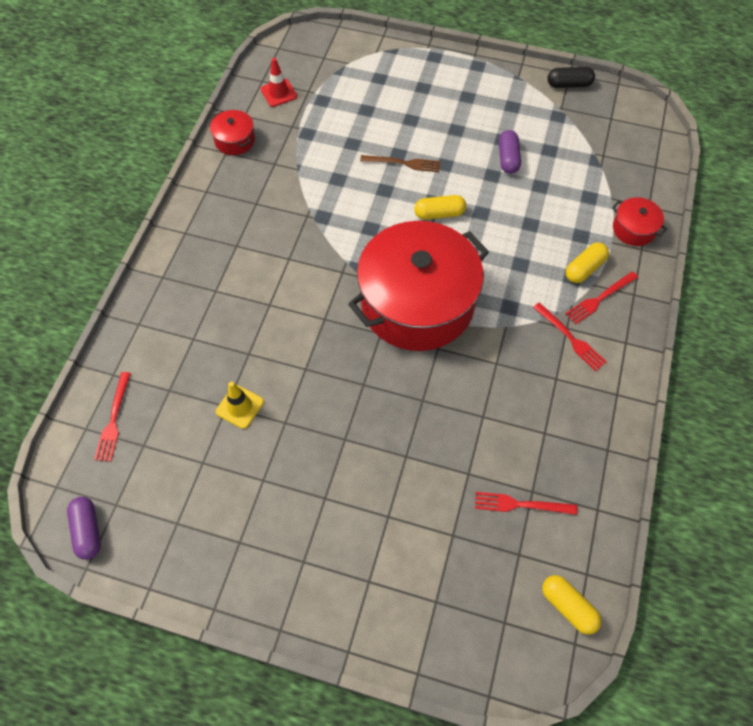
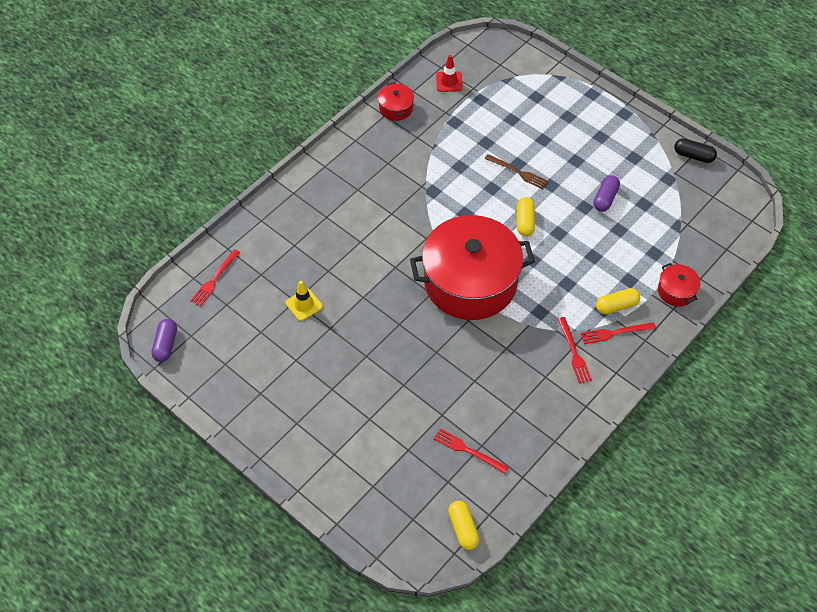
camera: 25 degrees right, 5 degrees down
yellow capsule [414,195,466,220] -> yellow capsule turned 75 degrees clockwise [517,197,535,236]

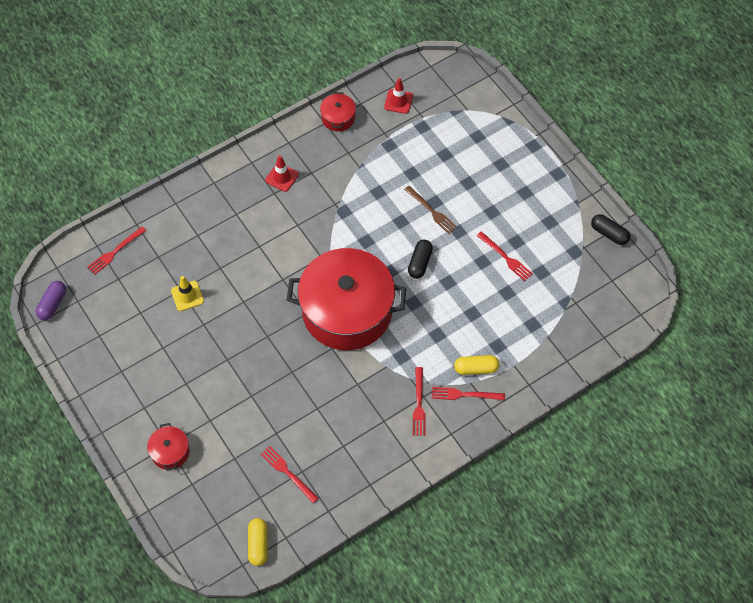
camera: 15 degrees right, 5 degrees up
yellow capsule [517,197,535,236] -> black capsule [408,240,433,279]
purple capsule [593,175,620,212] -> red fork [477,232,533,281]
red pot [658,263,700,307] -> red pot moved to [147,423,189,471]
none -> red traffic cone [265,155,299,192]

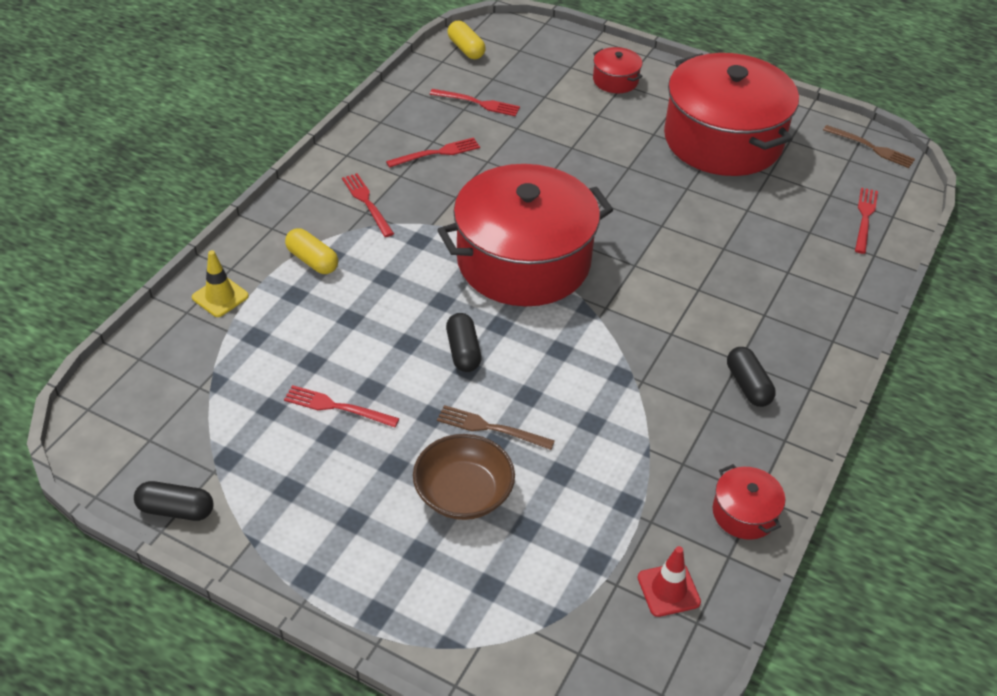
camera: 150 degrees right, 15 degrees down
purple capsule [36,281,66,320] -> brown fork [823,125,915,168]
yellow traffic cone [171,276,204,311] -> yellow traffic cone moved to [192,250,249,317]
red traffic cone [265,155,299,192] -> black capsule [727,347,776,407]
red fork [432,387,505,401] -> red fork moved to [386,138,480,168]
yellow capsule [454,355,499,375] -> yellow capsule turned 75 degrees clockwise [285,228,338,274]
none -> brown bowl [413,434,515,520]
none -> red pot [664,53,799,176]

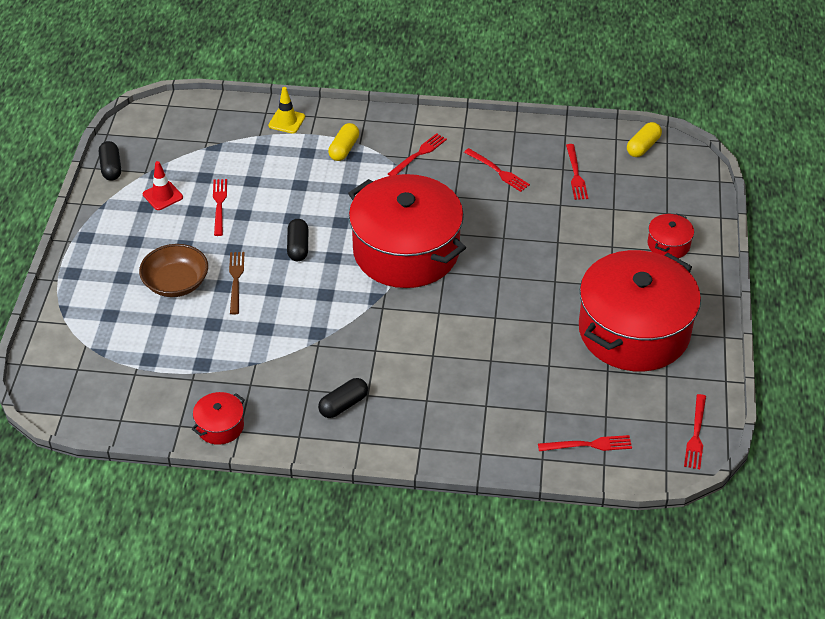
camera: 70 degrees right, 0 degrees up
black capsule [446,313,481,372] -> black capsule turned 60 degrees counterclockwise [287,219,308,261]
red traffic cone [638,546,701,617] -> red traffic cone moved to [143,161,183,210]
brown fork [823,125,915,168] -> red fork [684,394,706,469]

